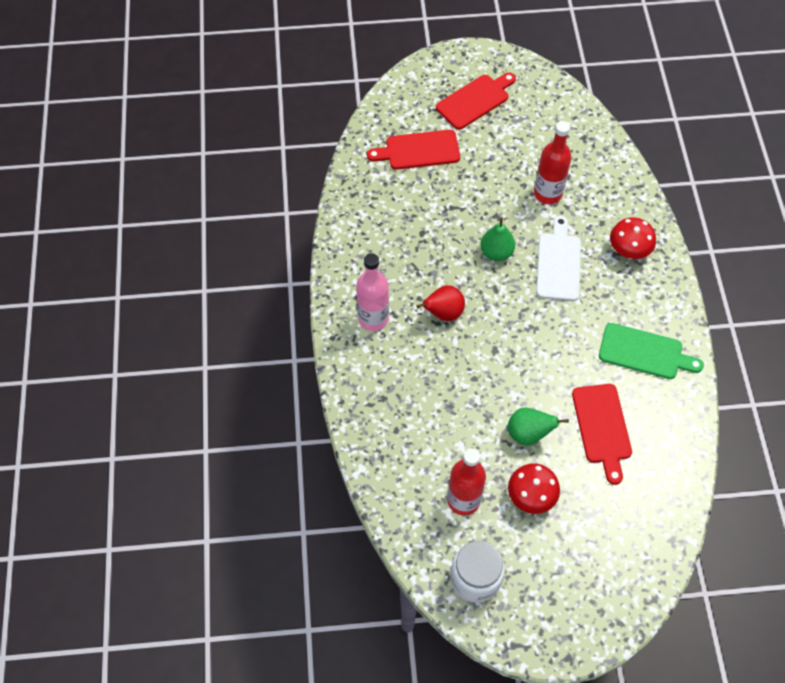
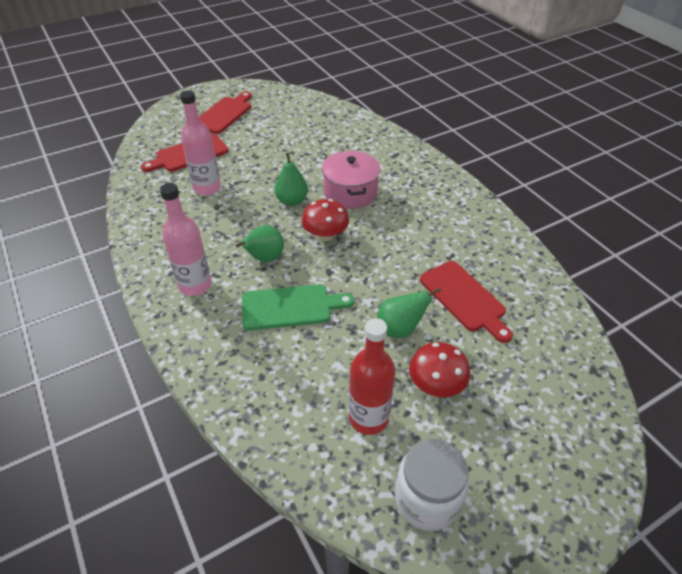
camera: 25 degrees left, 15 degrees down
red pear [417,285,465,321] -> green pear [236,225,284,262]
red bottle [534,121,572,204] -> none
white cutting board [536,216,581,301] -> pink pot [322,151,381,209]
green cutting board [599,323,704,379] -> green cutting board moved to [242,284,354,330]
red mushroom [610,217,656,259] -> red mushroom moved to [302,199,349,241]
none -> pink bottle [180,90,221,195]

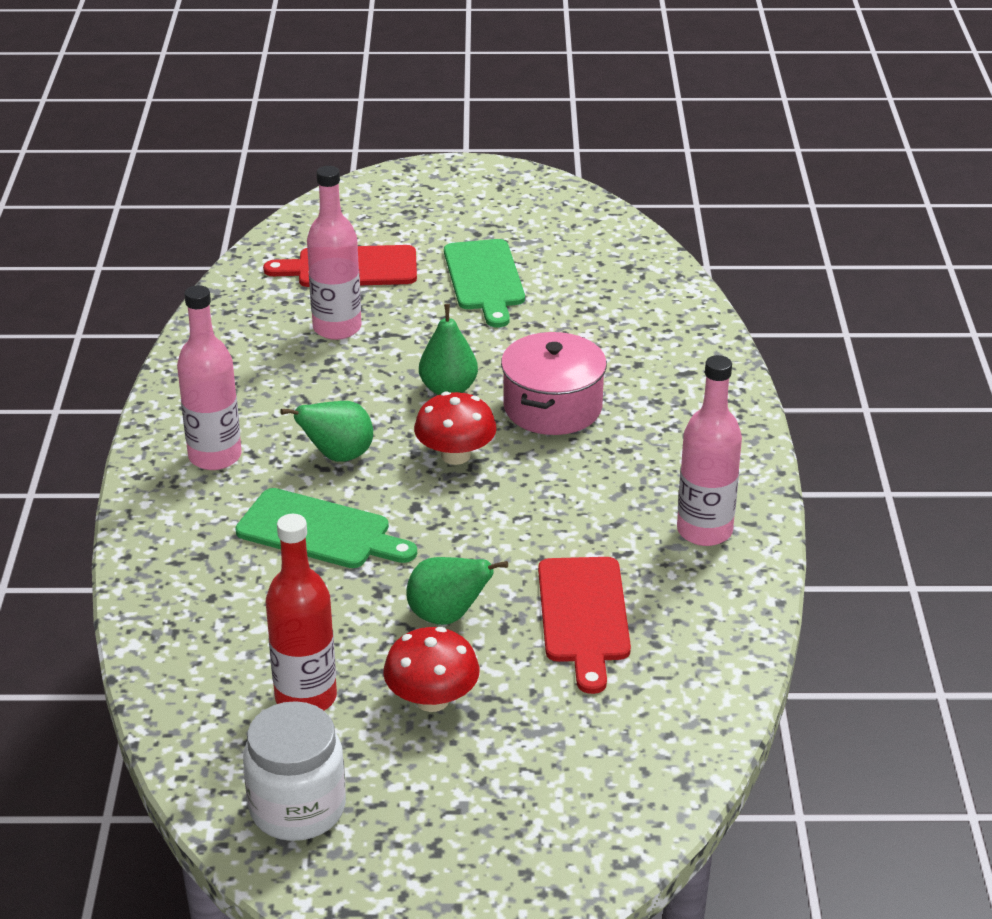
camera: 30 degrees right, 10 degrees down
red cutting board [199,92,252,134] -> none
none -> green cutting board [444,239,525,327]
none -> pink bottle [677,355,742,546]

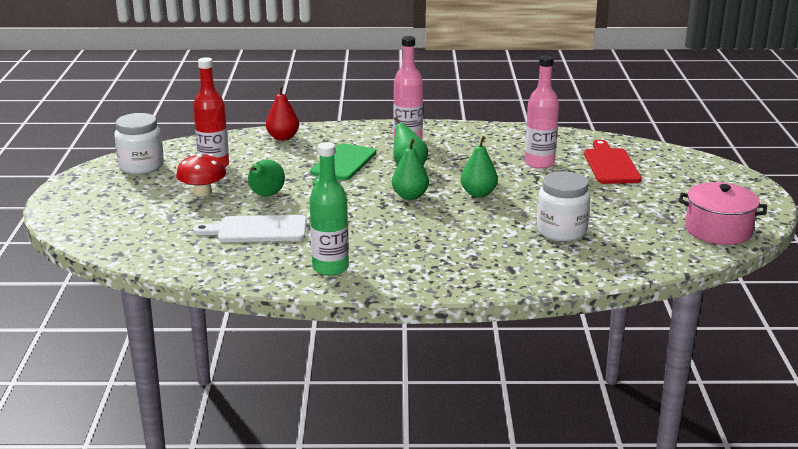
camera: 90 degrees right, 10 degrees down
red mushroom [414,391,497,465] -> green pear [392,139,429,200]
green cutting board [444,239,525,327] -> none
pink pot [501,332,607,435] -> pink pot moved to [679,182,767,245]
red cutting board [538,557,631,694] -> white cutting board [193,215,306,242]
pink bottle [677,355,742,546] -> green bottle [309,142,349,276]
none -> red pear [266,86,299,141]
none -> white jar [537,171,590,241]

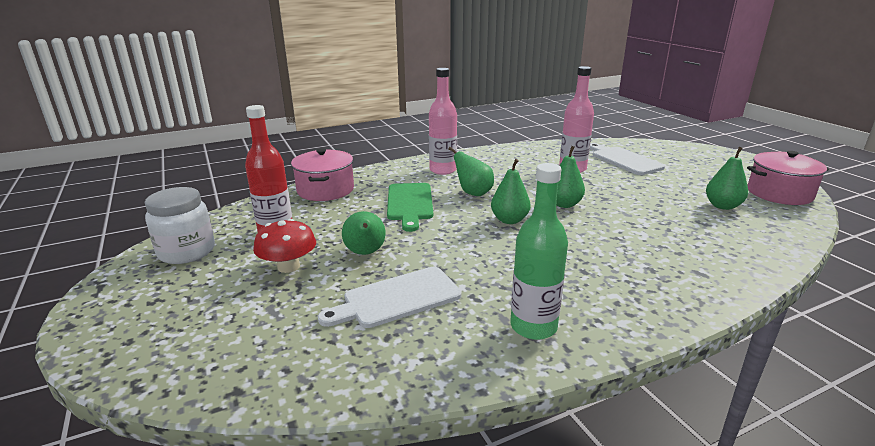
camera: 25 degrees left, 0 degrees up
red pear [266,86,299,141] -> pink pot [291,148,354,201]
white jar [537,171,590,241] -> none
red cutting board [584,140,641,184] -> white cutting board [590,143,665,175]
none -> green pear [706,147,748,210]

